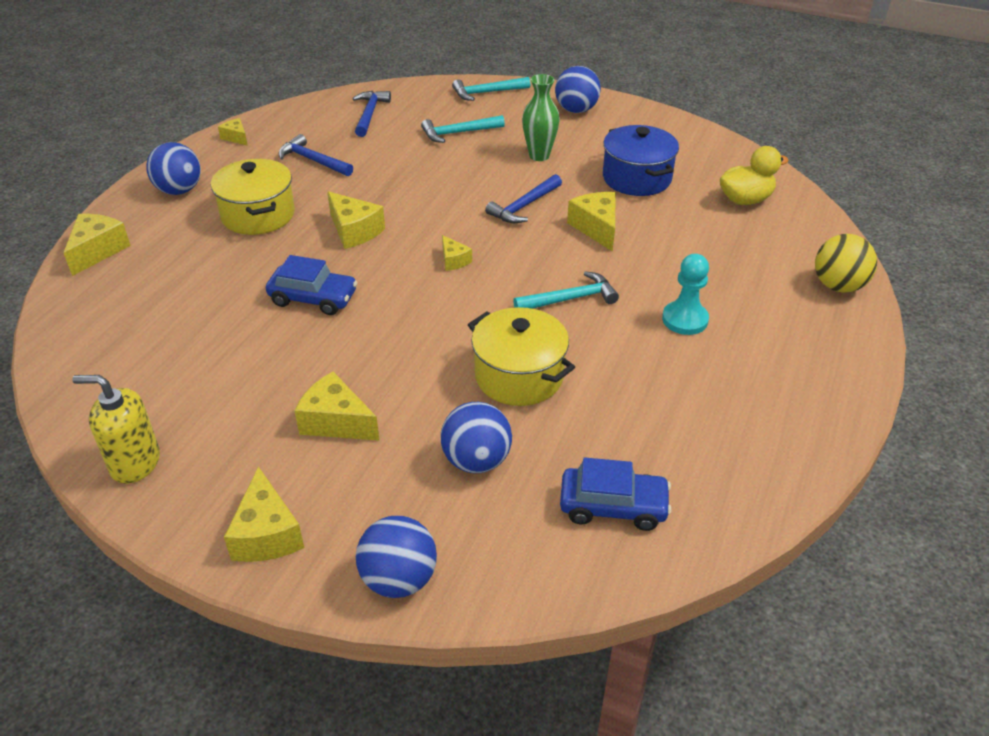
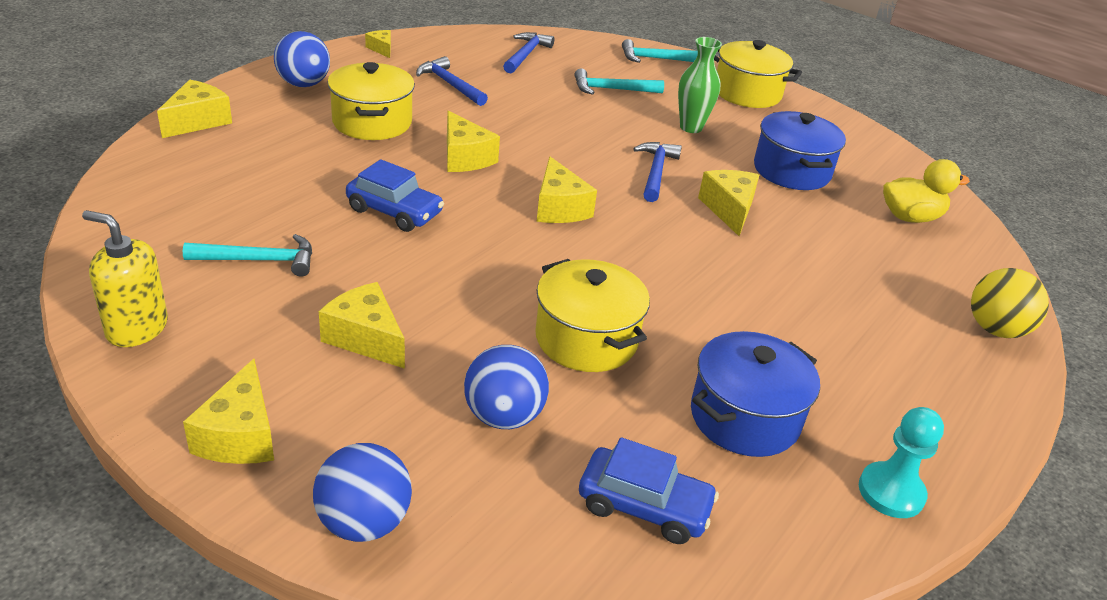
camera: 10 degrees right, 5 degrees down
yellow cheese [442,235,472,271] -> yellow cheese [537,156,597,223], size x1.73
blue hammer [485,174,562,223] -> blue hammer turned 135 degrees clockwise [633,142,682,202]
turquoise hammer [513,271,619,309] -> turquoise hammer moved to [183,234,312,277]
blue ball [555,66,601,113] -> yellow pot [714,40,802,108]
turquoise pawn [662,254,709,335] -> turquoise pawn moved to [859,407,944,518]
none -> blue pot [691,331,820,457]

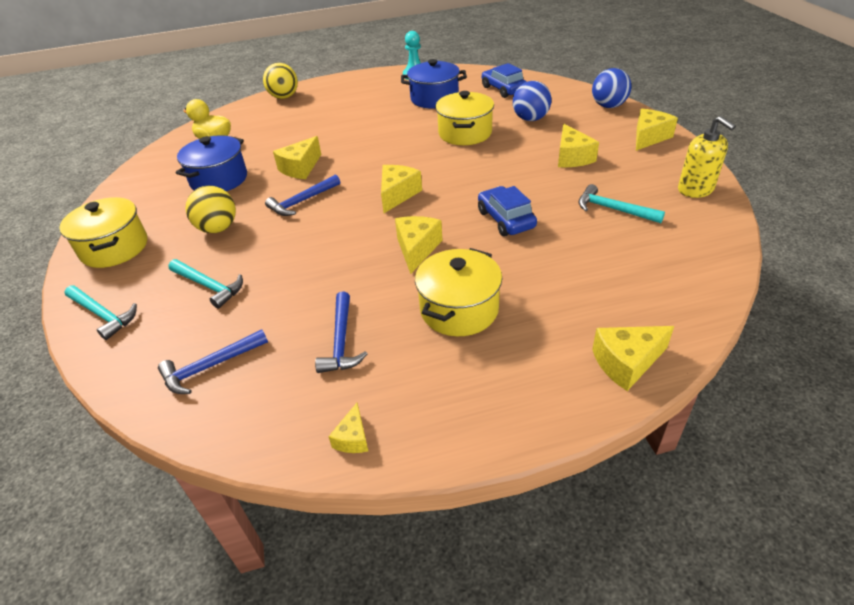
camera: 135 degrees left, 5 degrees up
blue ball [274,31,330,87] -> none
green vase [678,37,722,133] -> yellow ball [185,186,236,233]

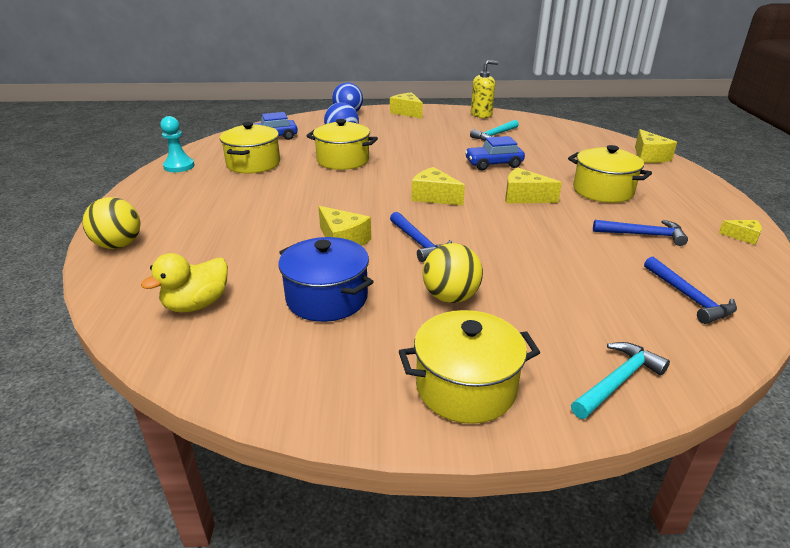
camera: 80 degrees left, 10 degrees down
turquoise hammer [168,259,243,309] -> none
blue pot [401,59,467,109] -> yellow pot [220,122,280,174]
yellow cheese [558,124,599,167] -> none

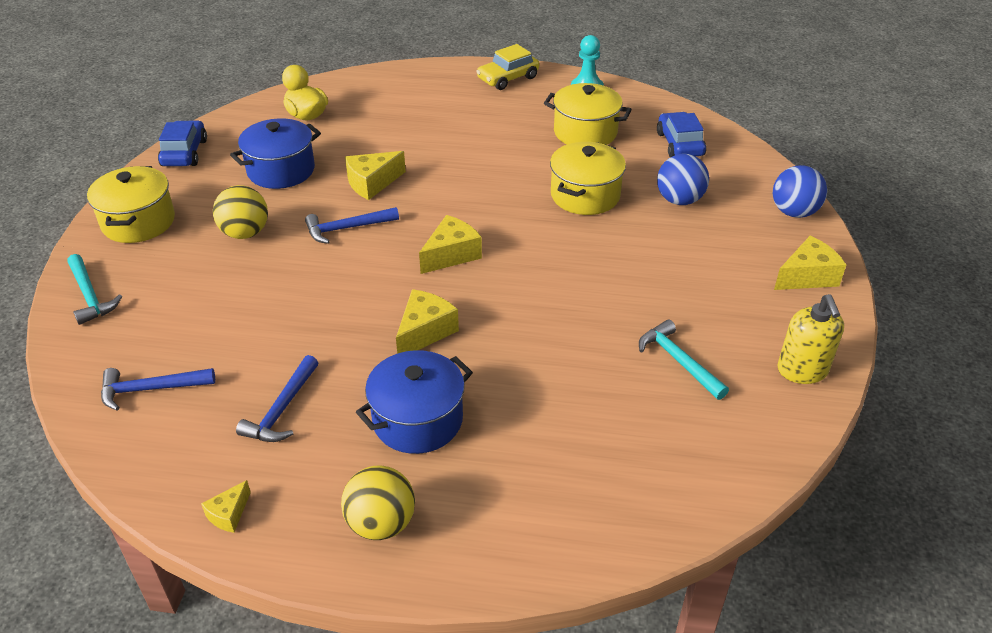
camera: 100 degrees right, 10 degrees up
yellow ball [83,197,141,249] -> yellow ball moved to [341,466,415,540]
blue car [465,136,525,170] -> blue car moved to [158,120,207,166]
yellow pot [568,145,652,203] -> blue pot [356,350,473,454]
yellow cheese [635,129,677,163] -> none
none -> yellow car [476,44,539,90]

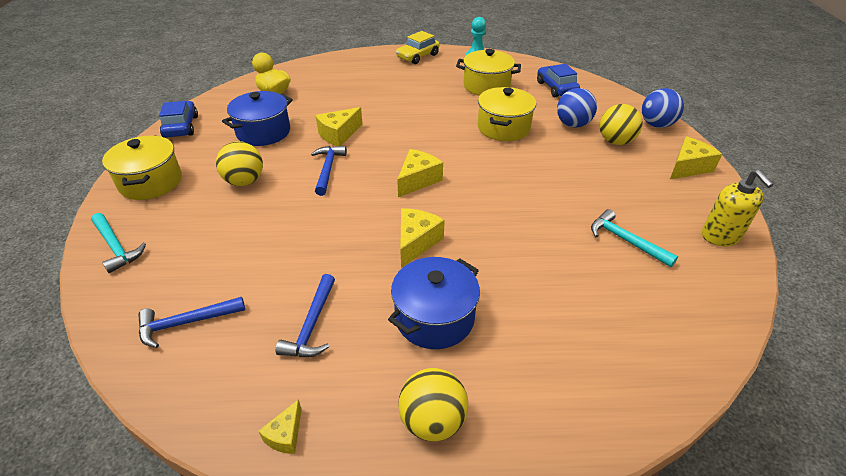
camera: 10 degrees left, 0 degrees up
blue hammer [305,207,399,244] -> blue hammer turned 120 degrees clockwise [311,146,347,196]
none -> yellow ball [600,104,643,145]

